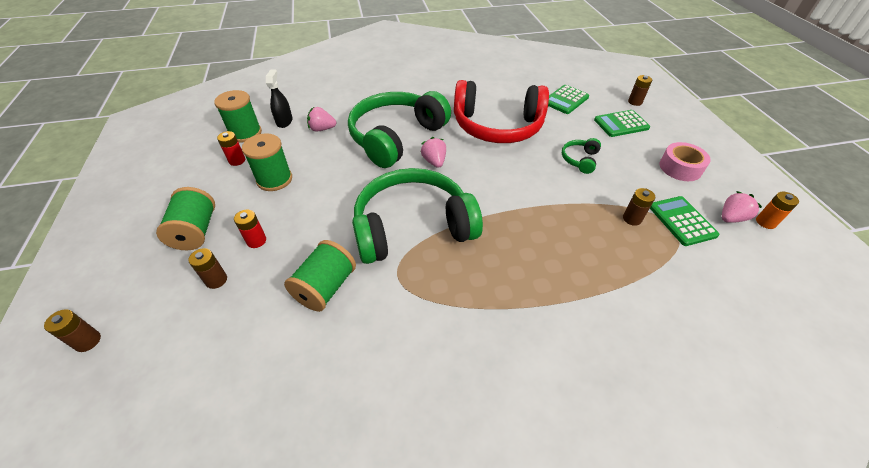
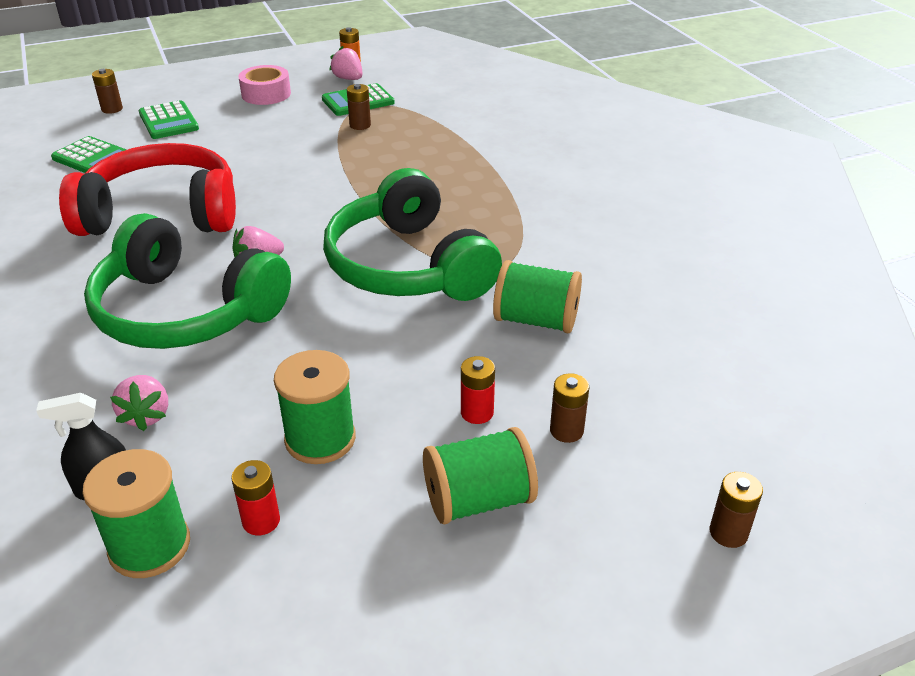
camera: 100 degrees left, 10 degrees down
red headphones [454,80,549,143] -> red headphones turned 90 degrees counterclockwise [59,143,236,236]
green headphones [562,138,601,174] -> none

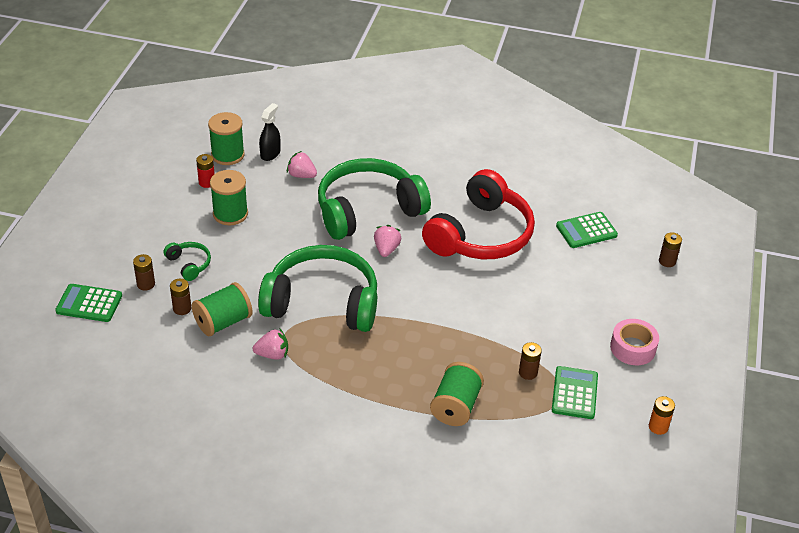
camera: 125 degrees right, 5 degrees up
green calculator [139,100,199,139] -> green calculator moved to [55,284,122,322]
pink strawberry [329,46,363,80] -> pink strawberry moved to [253,329,288,360]
green spool [423,427,538,524] -> green spool moved to [430,362,484,426]
red battery [461,356,495,424] -> green headphones [164,242,211,281]
brown battery [710,472,763,548] -> brown battery moved to [170,279,191,315]

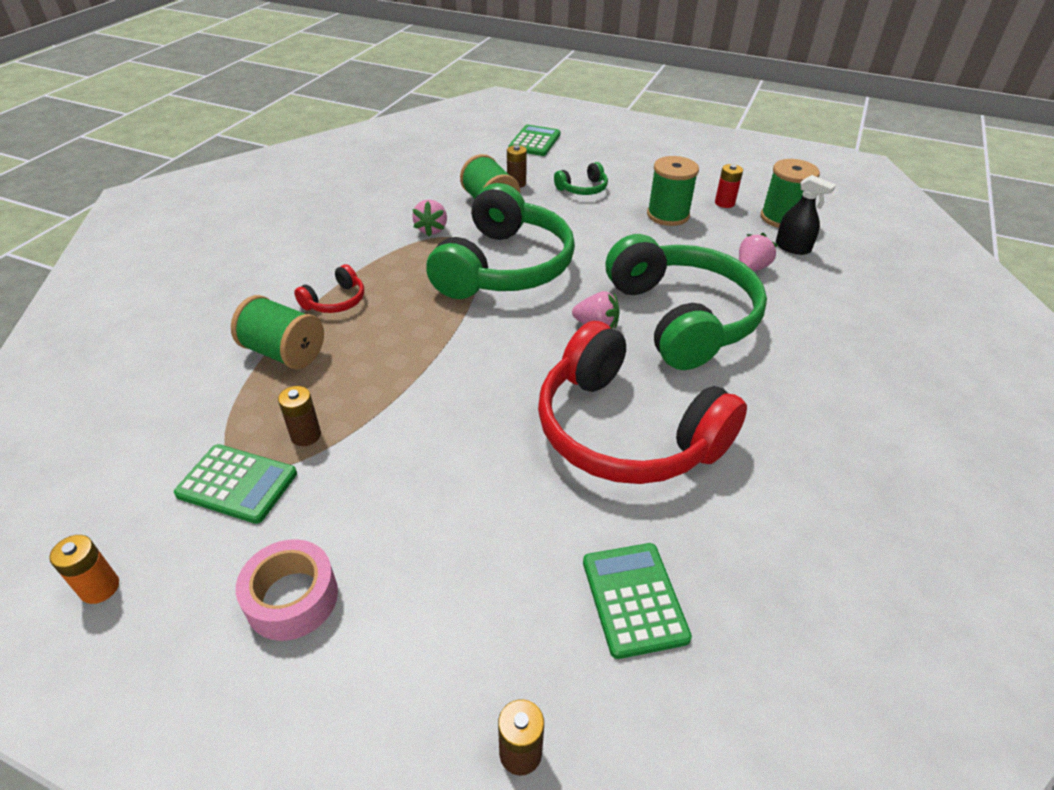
camera: 100 degrees right, 0 degrees up
brown battery [133,254,155,291] -> none
none -> red headphones [294,264,364,313]

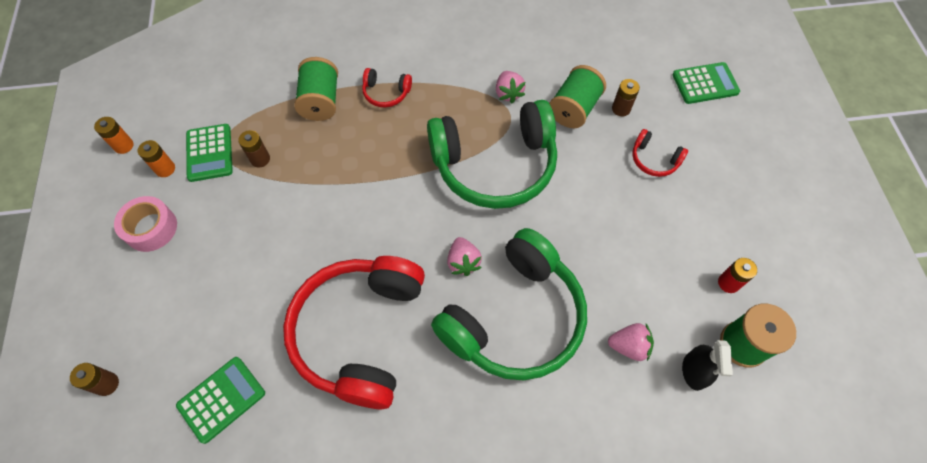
camera: 60 degrees right, 20 degrees up
pink strawberry [412,199,447,237] -> pink strawberry turned 75 degrees counterclockwise [496,71,525,103]
green headphones [554,162,608,195] -> red headphones [632,129,688,177]
green spool [647,156,699,226] -> none
none -> orange battery [138,140,175,177]

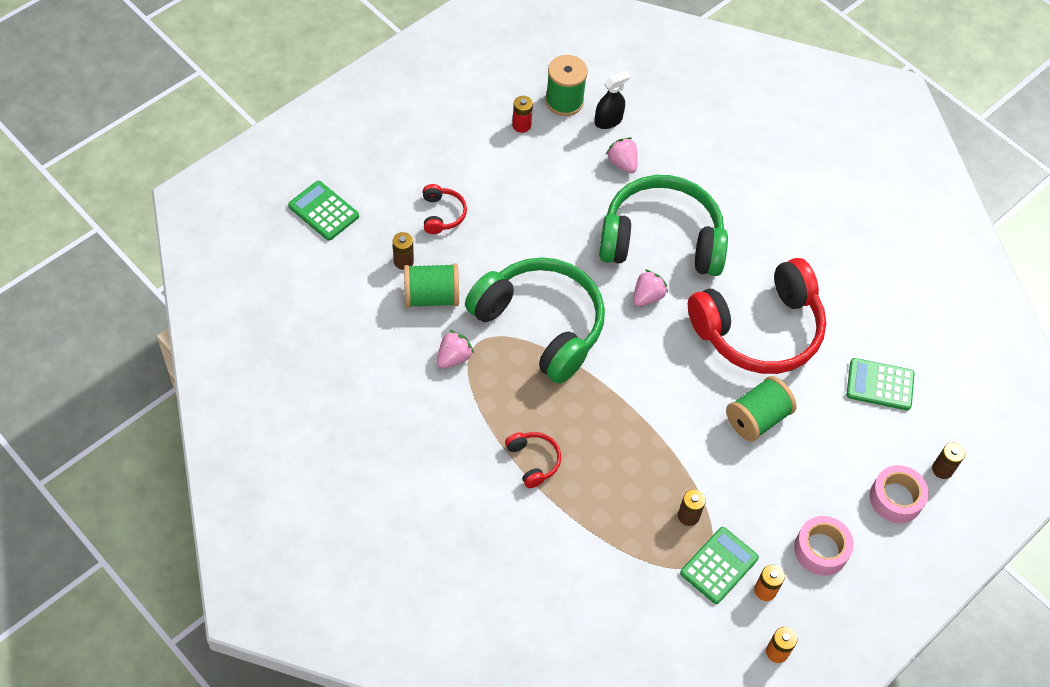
camera: 130 degrees left, 5 degrees down
green spool [294,57,338,121] -> green spool moved to [726,376,797,442]
none -> pink tape [870,465,929,523]

